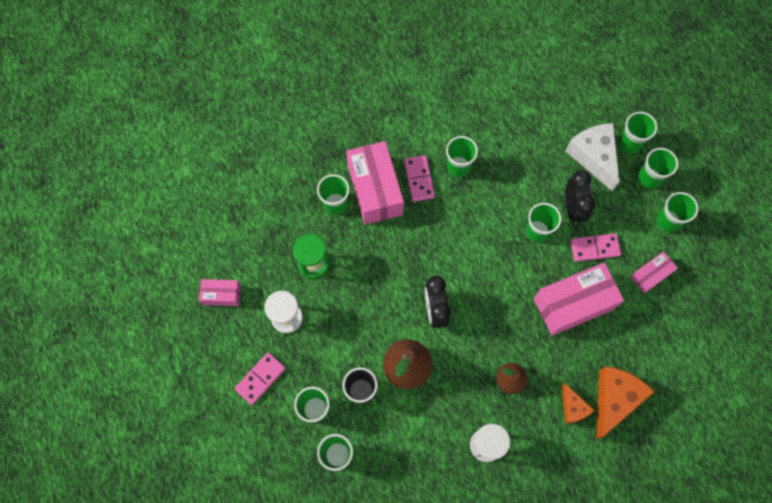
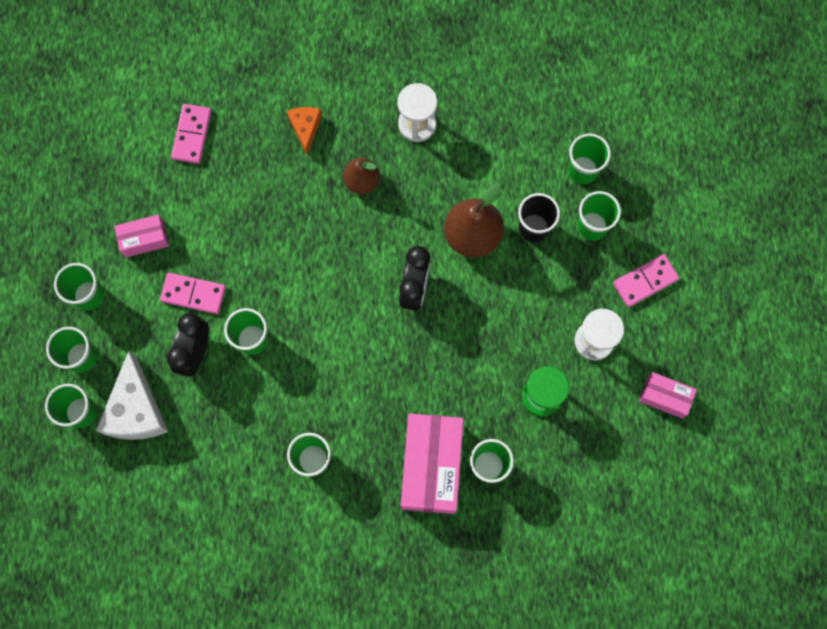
camera: 160 degrees left, 5 degrees up
pink domino [404,155,435,202] -> pink domino moved to [171,104,212,164]
pink box [534,263,624,336] -> none
orange cheese [596,366,654,439] -> none

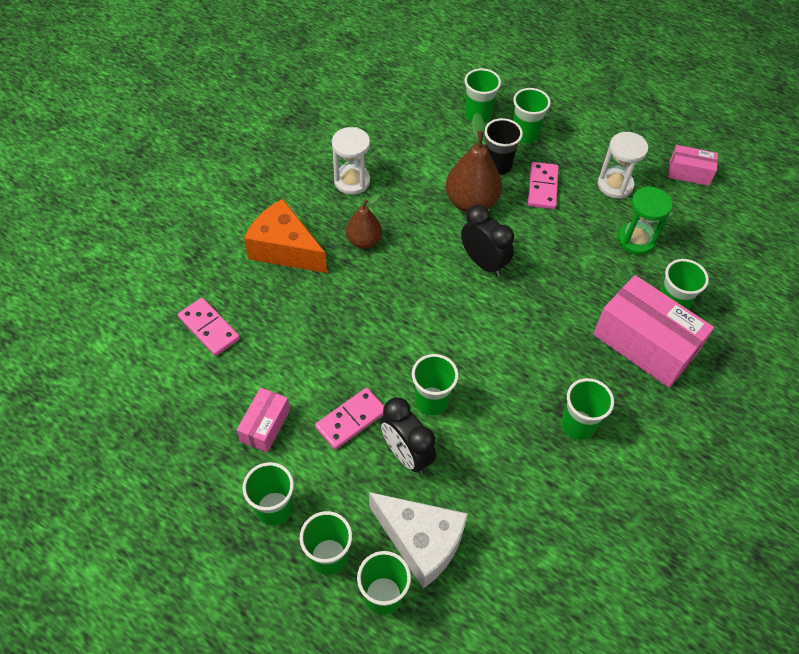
camera: 55 degrees left, 20 degrees down
orange cheese [287,107,322,155] -> orange cheese [244,199,327,273], size x1.79
pink domino [613,254,679,307] -> pink domino moved to [528,162,559,209]
pink box [639,372,697,418] -> pink box turned 45 degrees clockwise [668,145,718,186]

